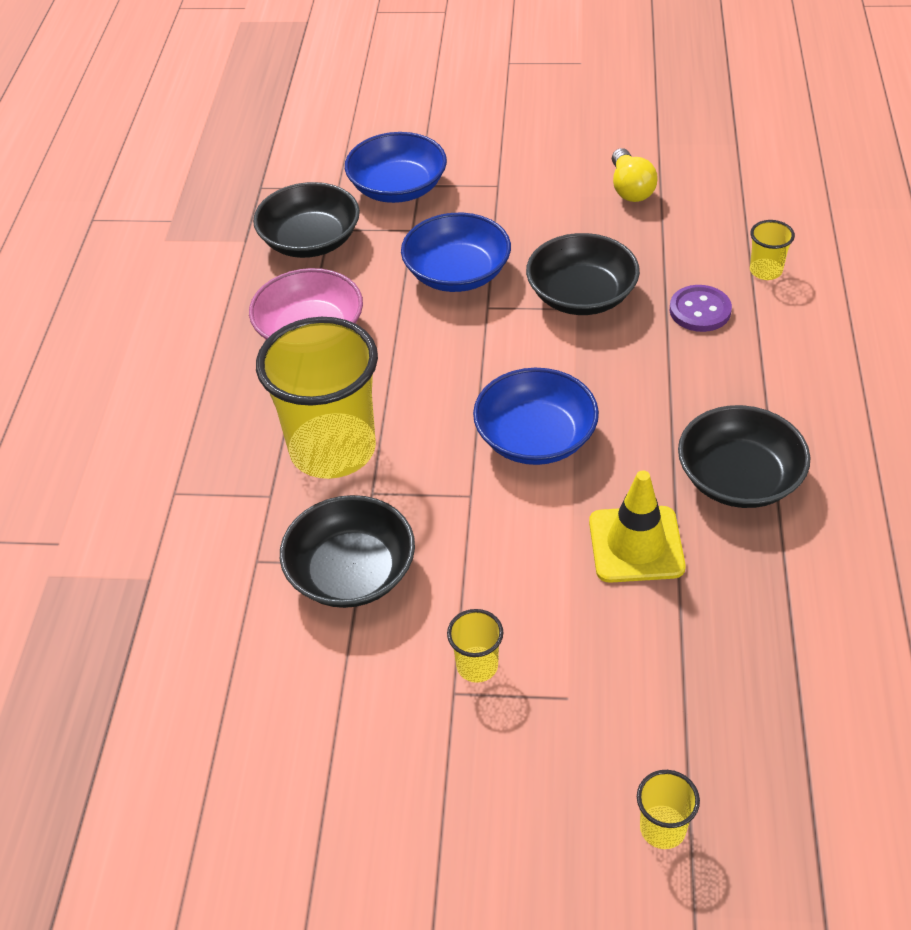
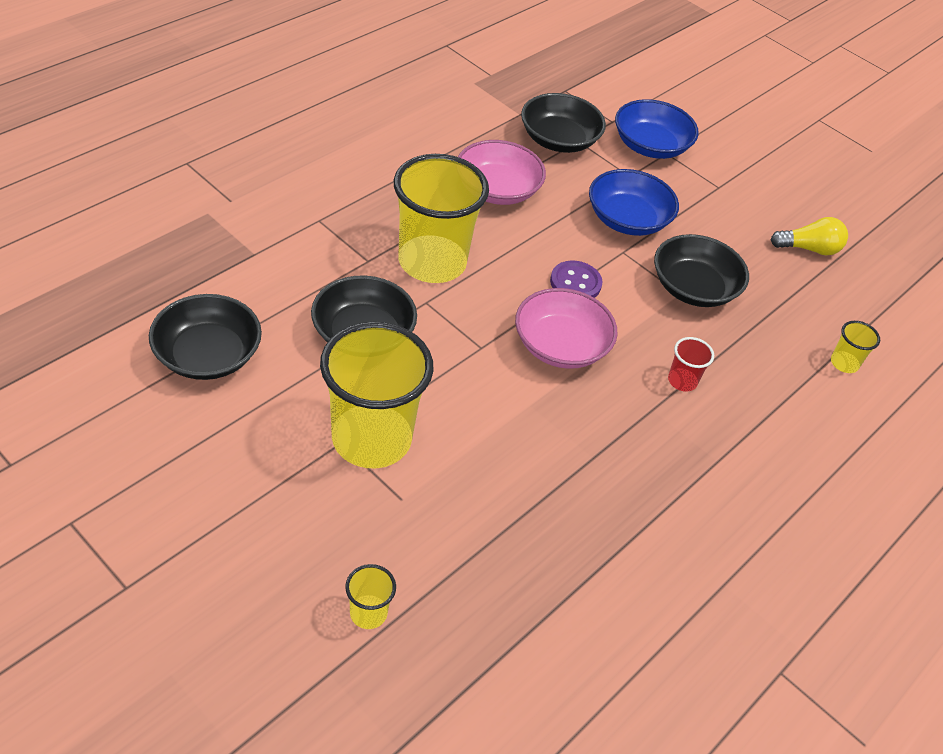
camera: 30 degrees right, 0 degrees up
yellow cup [447,609,503,683] -> yellow cup [320,322,433,468], size x2.41
blue bowl [473,368,599,465] -> pink bowl [515,288,617,369]
yellow traffic cone [589,470,686,583] -> none
yellow light bulb [612,148,658,202] -> yellow light bulb turned 120 degrees counterclockwise [771,217,848,256]
purple button [670,285,732,332] -> purple button moved to [550,261,603,298]
black bowl [678,405,810,508] -> black bowl moved to [149,294,262,380]
none -> red cup [668,337,714,392]

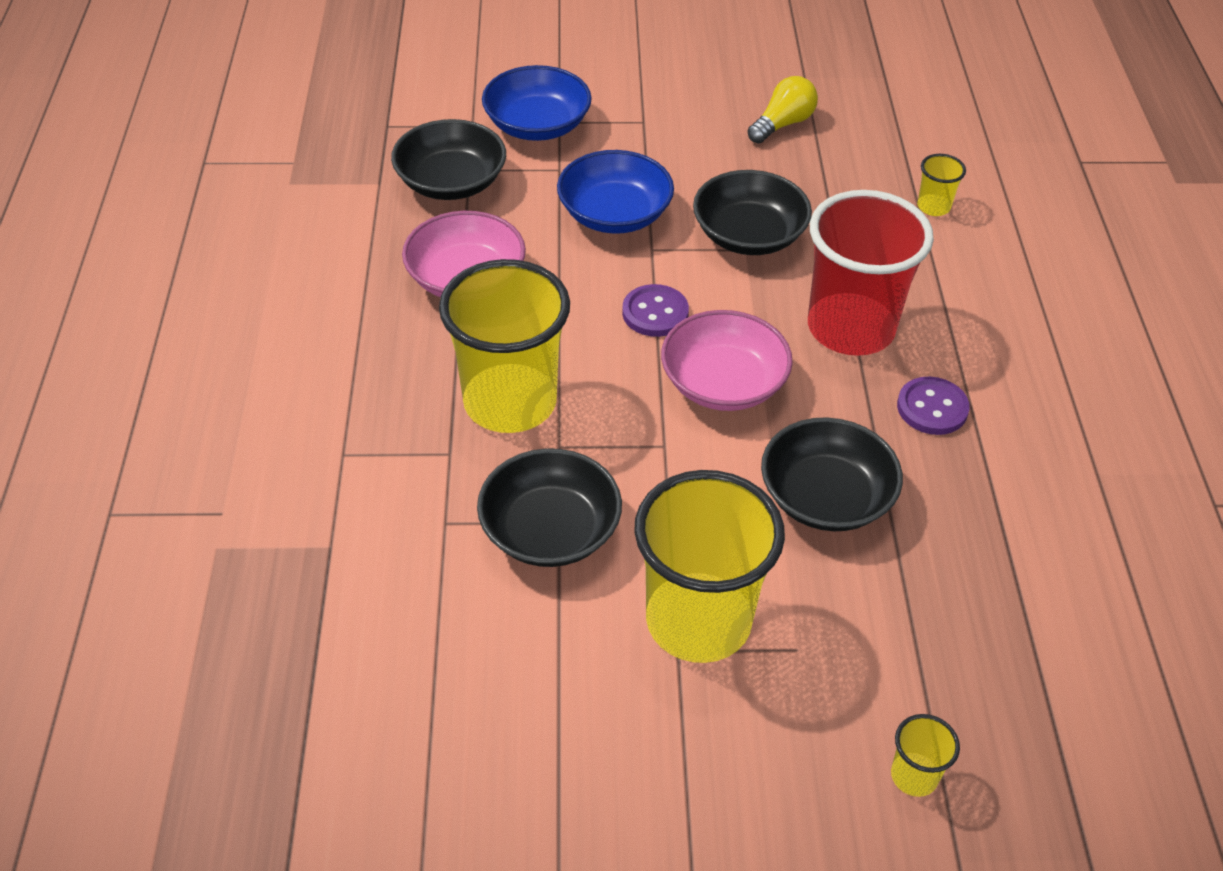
camera: 40 degrees left, 0 degrees up
black bowl [149,294,262,380] -> black bowl moved to [761,417,903,531]
red cup [668,337,714,392] -> red cup [808,190,934,356], size x2.41
none -> purple button [897,377,970,435]

